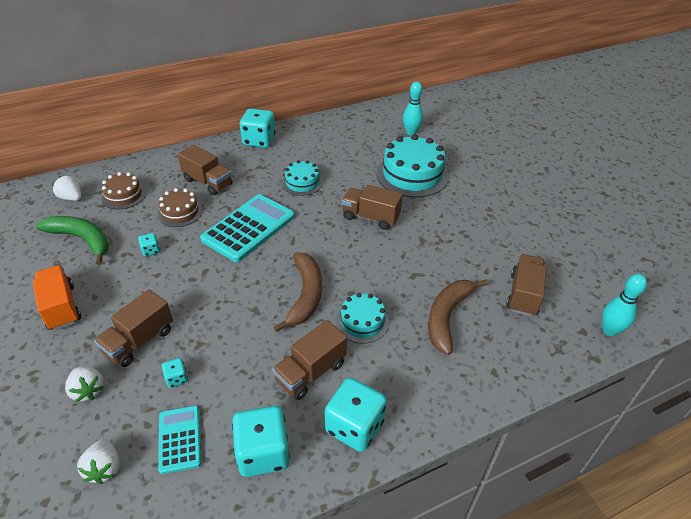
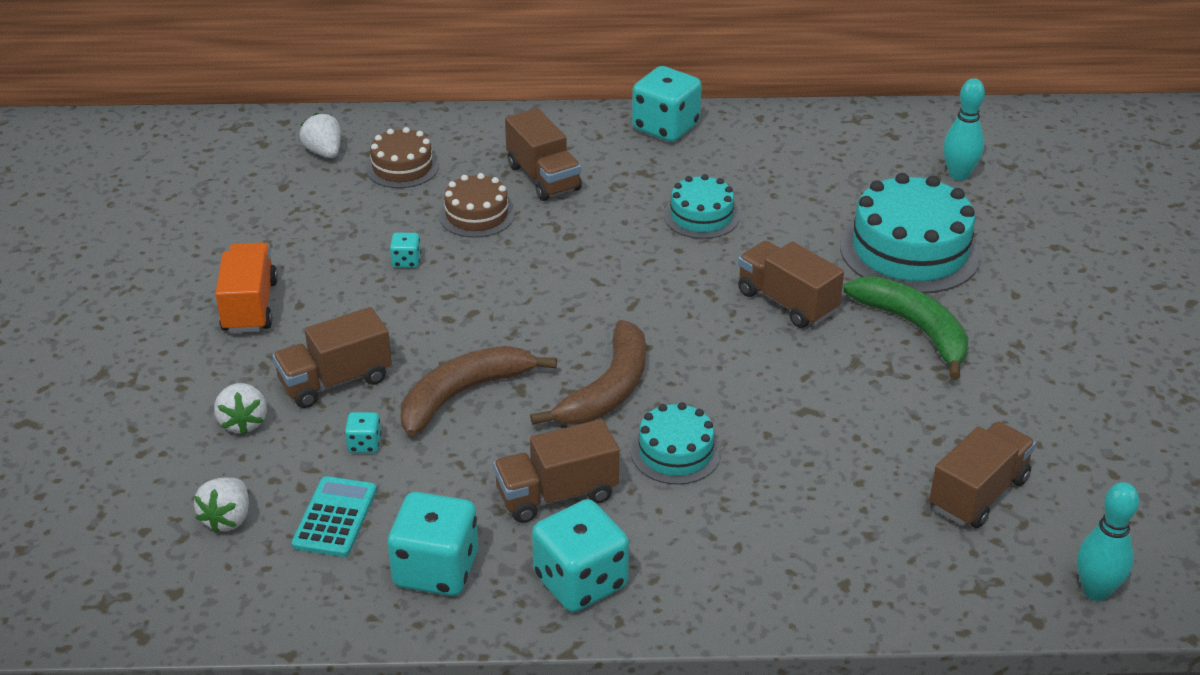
camera: 25 degrees right, 5 degrees down
green banana [36,216,109,265] -> green banana moved to [843,276,968,380]
turquoise calculator [200,194,295,262] -> none
brown banana [428,279,488,355] -> brown banana moved to [400,346,557,436]

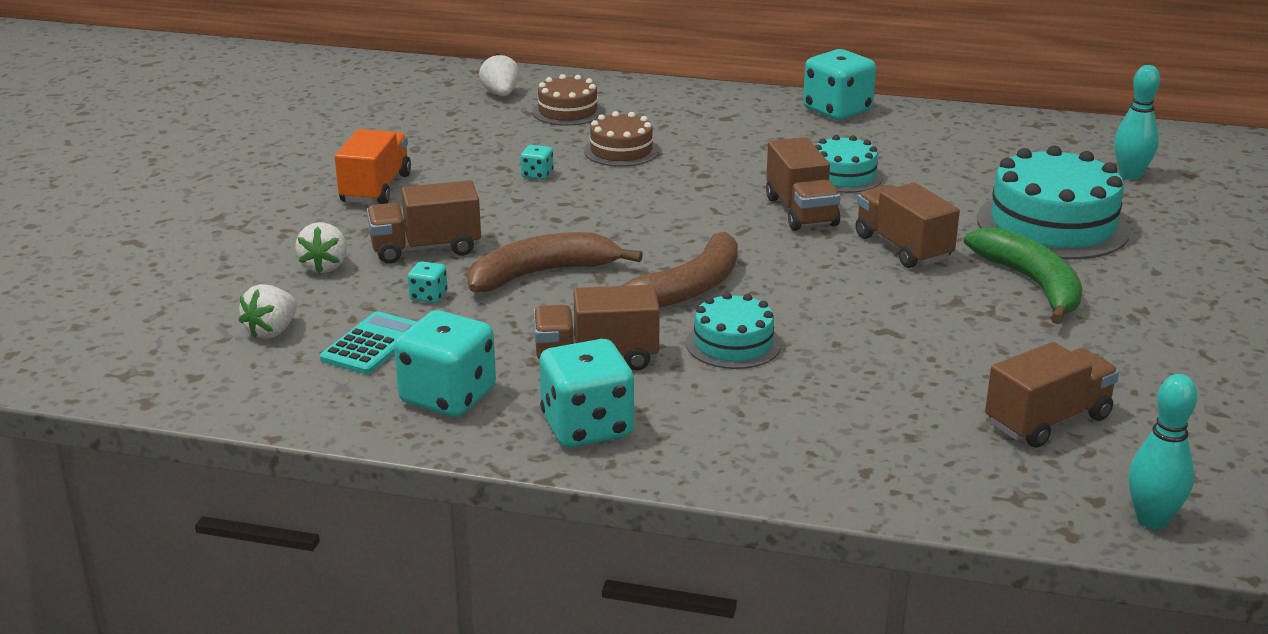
camera: 15 degrees right, 10 degrees down
brown truck [505,108,582,201] -> brown truck moved to [766,137,841,231]

